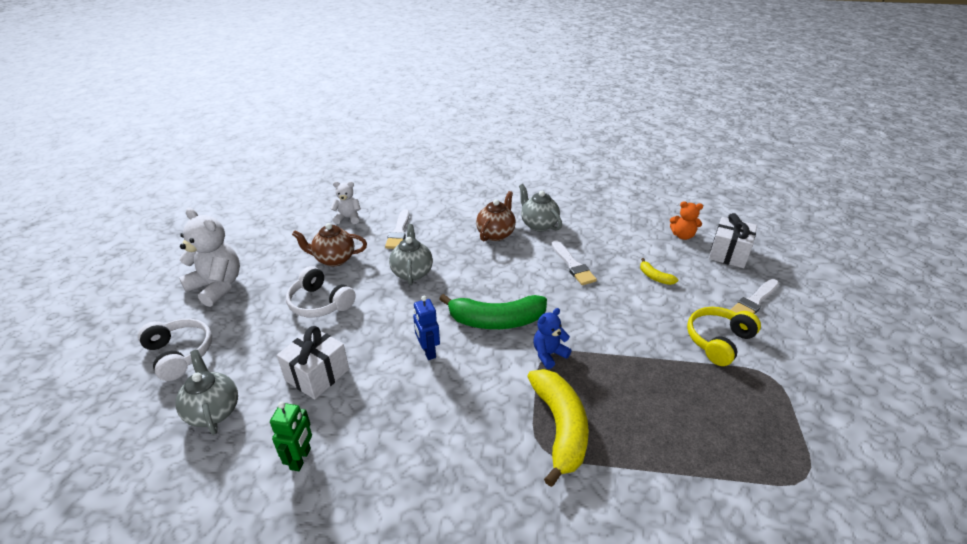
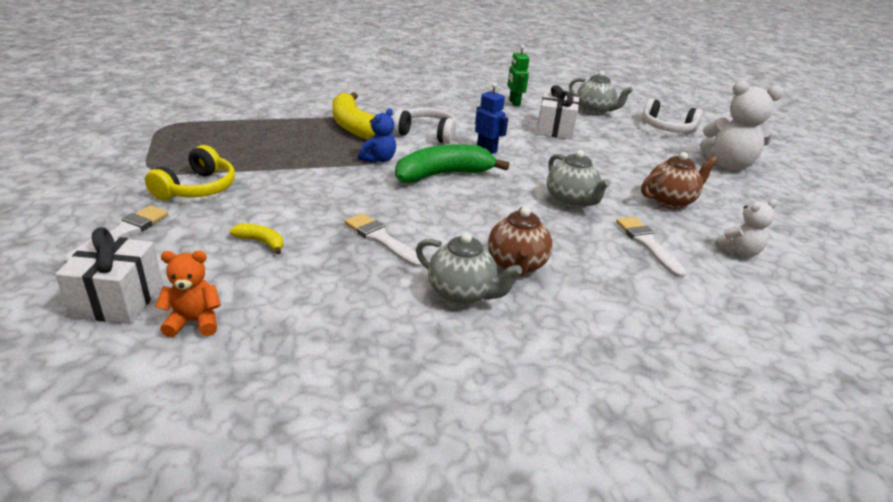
camera: 155 degrees right, 5 degrees down
white headphones [286,266,356,317] -> white headphones moved to [393,108,456,144]

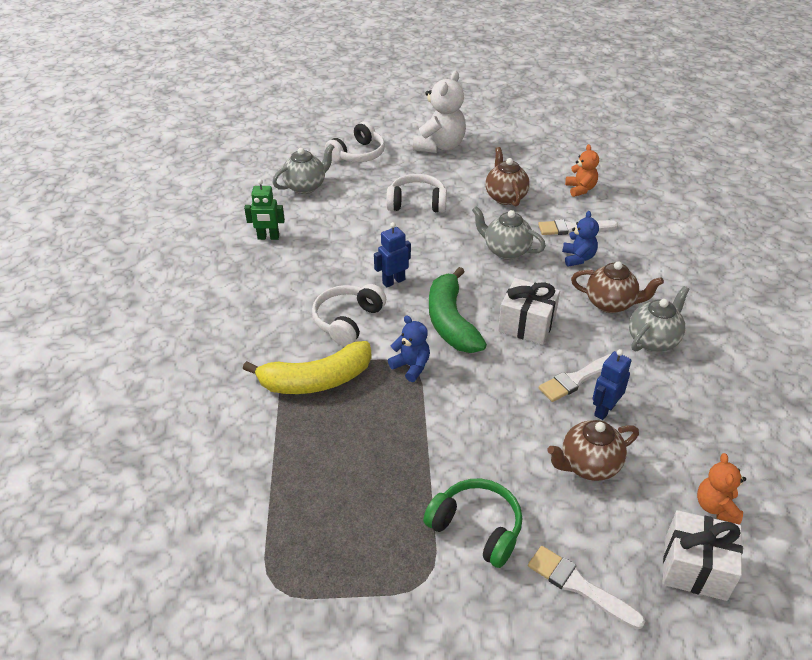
camera: 75 degrees left, 10 degrees up
yellow headphones [145,145,235,200] -> green headphones [423,478,522,568]
yellow banana [229,223,283,255] -> brown teapot [548,420,639,481]
white gift [537,85,579,140] -> white gift moved to [498,278,560,345]
grey teapot [547,150,611,208] -> grey teapot turned 135 degrees counterclockwise [472,206,546,260]
white teddy bear [715,199,778,257] -> orange teddy bear [565,144,599,197]
none -> white headphones [386,174,447,213]
none -> blue teddy bear [562,211,599,267]
none -> blue robot [593,349,631,420]

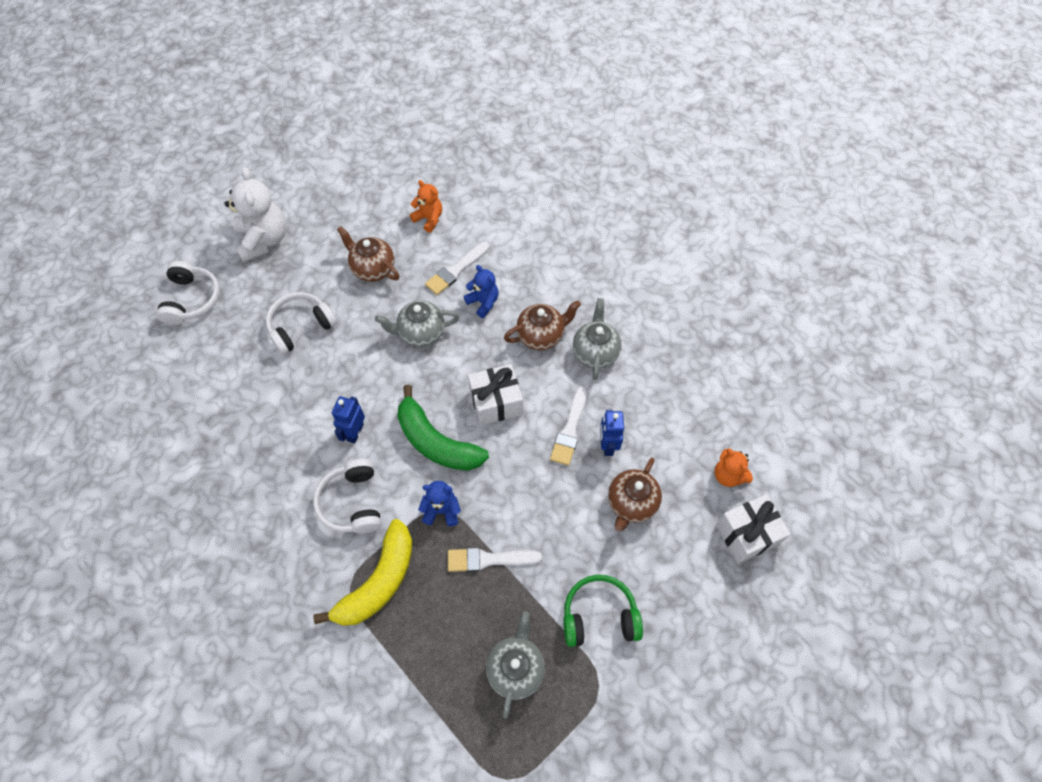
camera: 40 degrees left, 20 degrees up
green robot [244,179,285,240] -> none
grey teapot [272,143,334,194] -> grey teapot moved to [486,611,545,719]
white brush [528,546,645,629] -> white brush moved to [448,548,542,572]

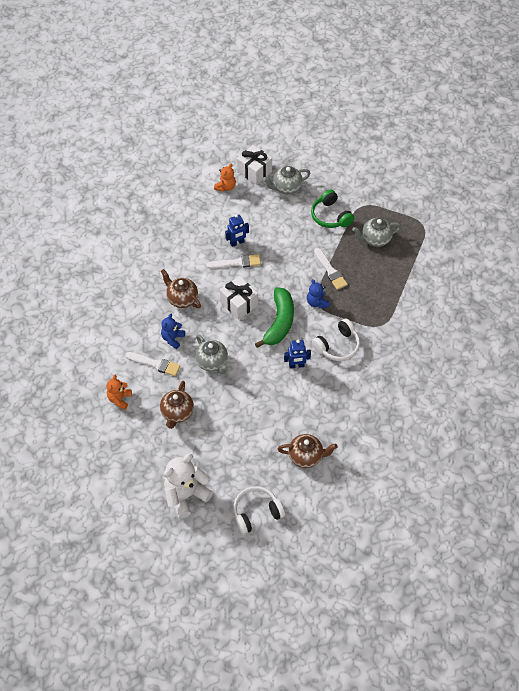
camera: 115 degrees left, 5 degrees down
white headphones [266,292,337,355] -> none
yellow banana [313,519,413,626] -> none
grey teapot [573,298,621,380] -> grey teapot moved to [263,166,310,194]
brown teapot [608,458,662,531] -> brown teapot moved to [278,434,337,468]

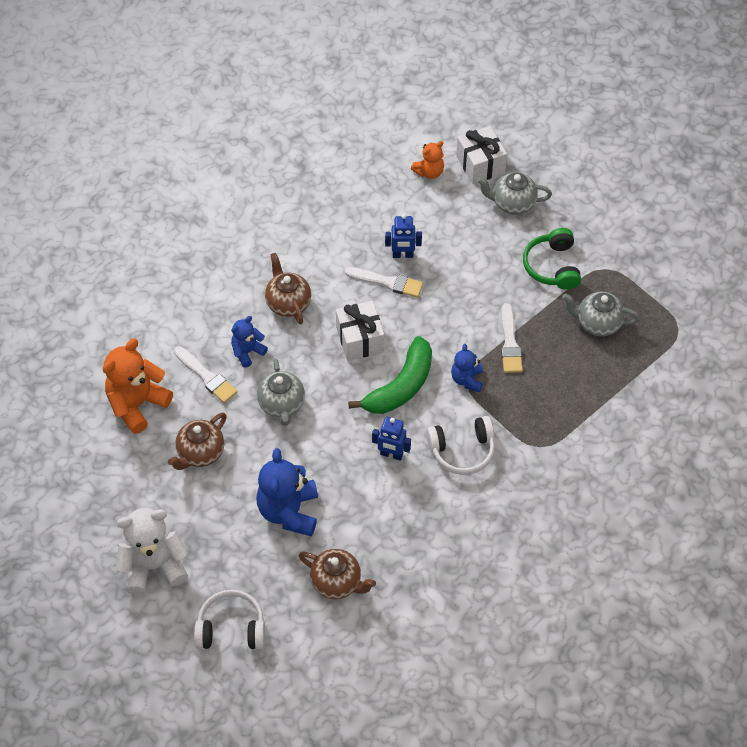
camera: 25 degrees right, 0 degrees up
orange teddy bear [106,375,132,410] -> orange teddy bear [103,339,173,434], size x1.79
none -> blue teddy bear [256,448,318,537]

